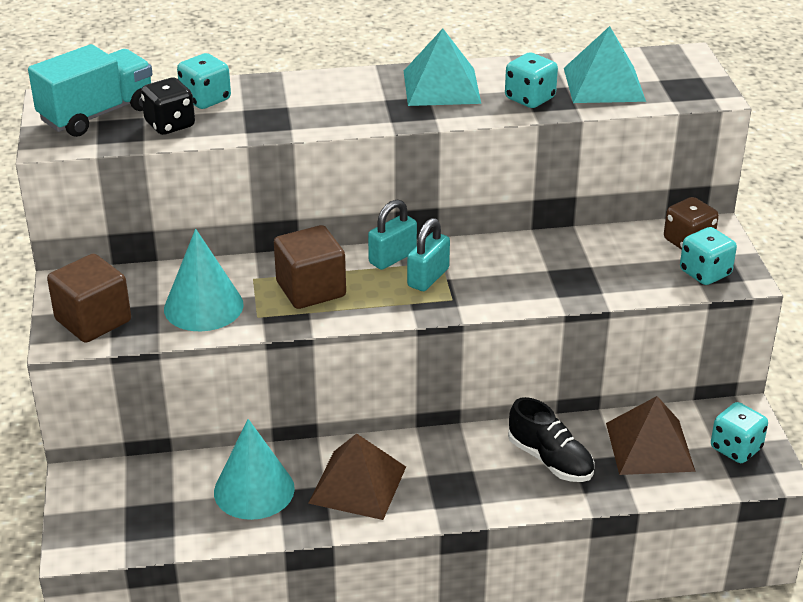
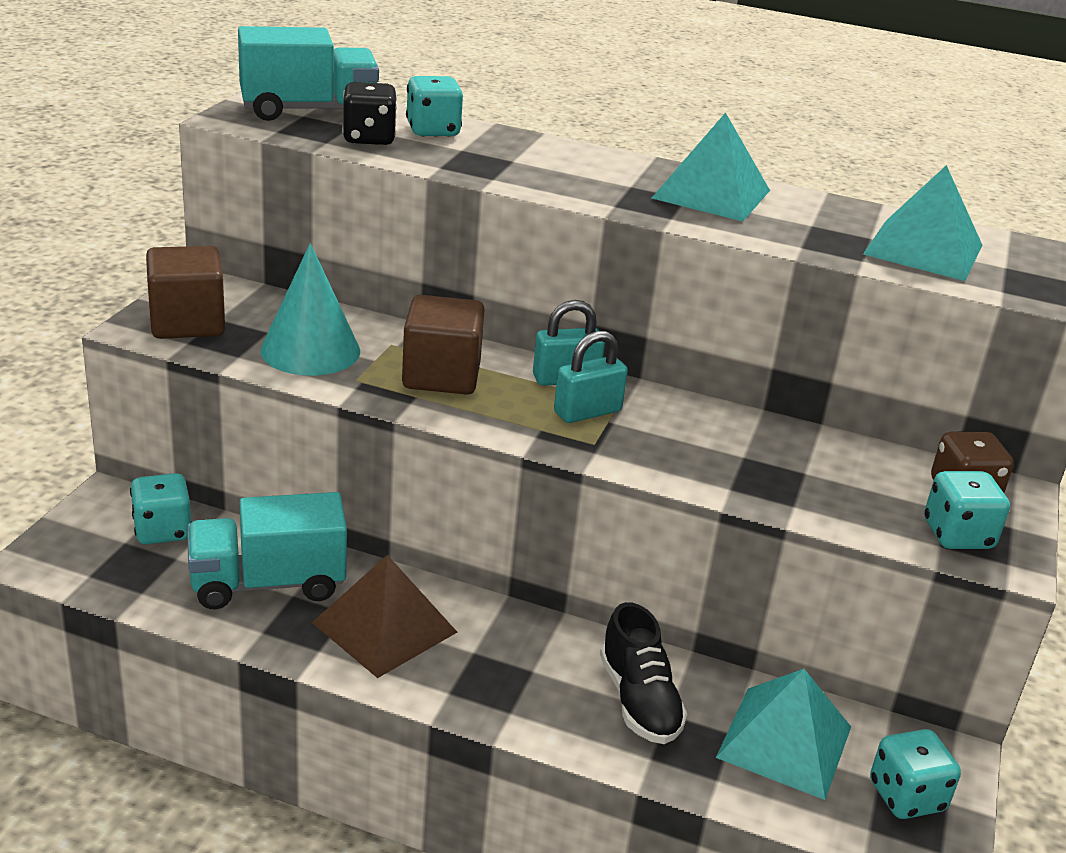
camera: 25 degrees right, 5 degrees down
turquoise cone [214,419,295,520] -> turquoise truck [187,492,347,610]
turquoise dice [505,52,558,108] -> turquoise dice moved to [130,473,192,544]
brown pyramid [606,396,696,475] -> turquoise pyramid [716,669,851,800]

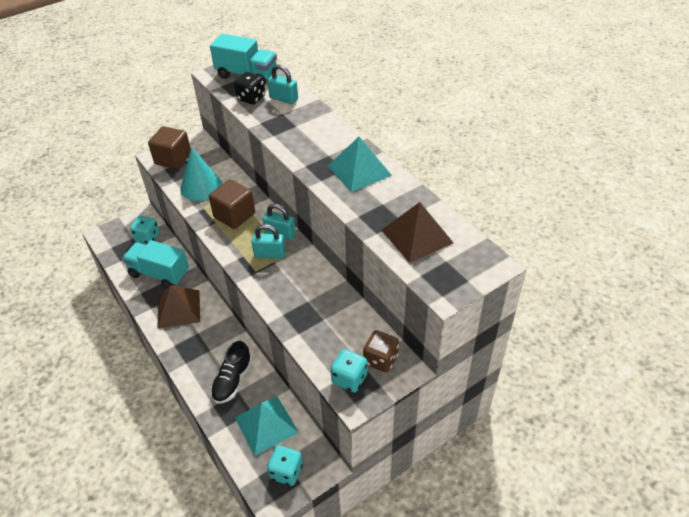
camera: 40 degrees right, 15 degrees up
turquoise dice [406,76,463,137] -> turquoise padlock [267,64,298,104]
turquoise pyramid [863,165,983,281] -> brown pyramid [382,202,453,263]

